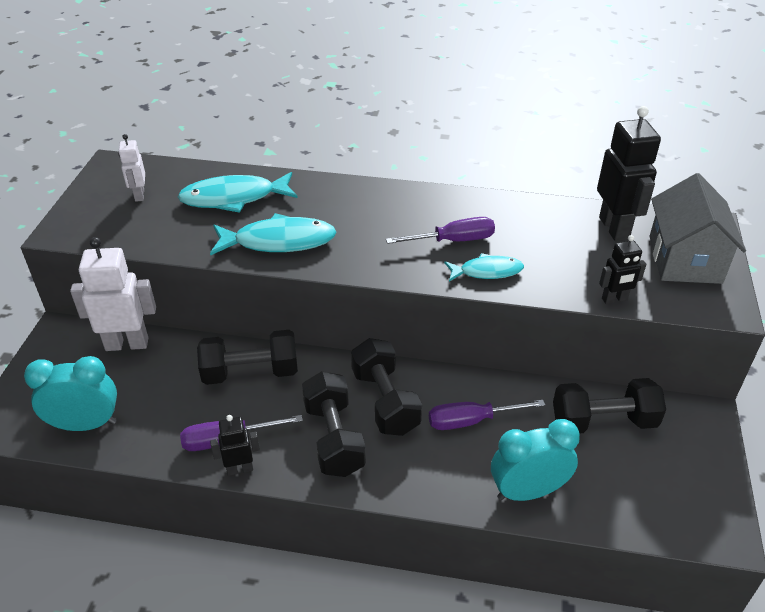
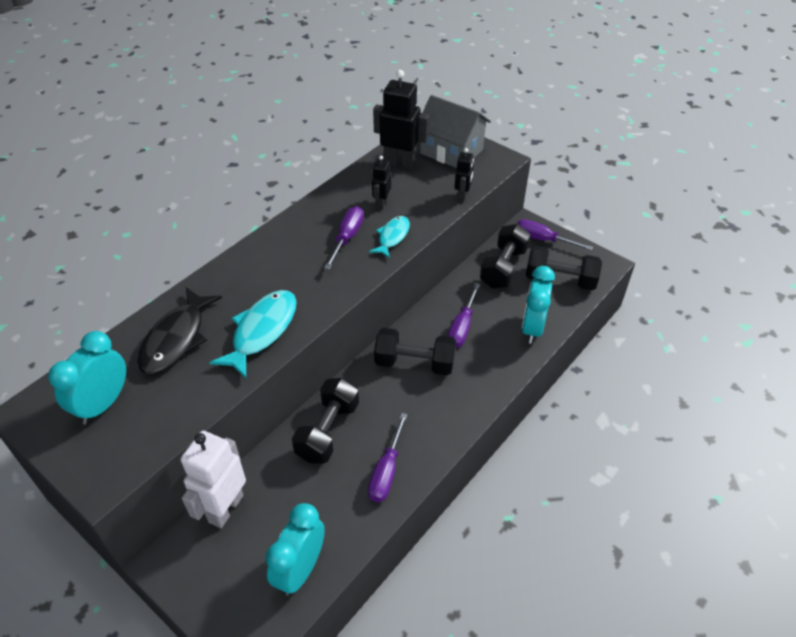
camera: 60 degrees left, 5 degrees up
white robot [119,134,145,202] -> turquoise clock [48,331,126,424]
turquoise fish [178,172,298,213] -> black fish [137,287,222,374]
black robot [210,415,260,476] -> black robot moved to [372,155,391,210]
black dumbbell [302,371,366,477] -> black dumbbell moved to [526,246,602,290]
none -> purple screwdriver [517,219,593,251]

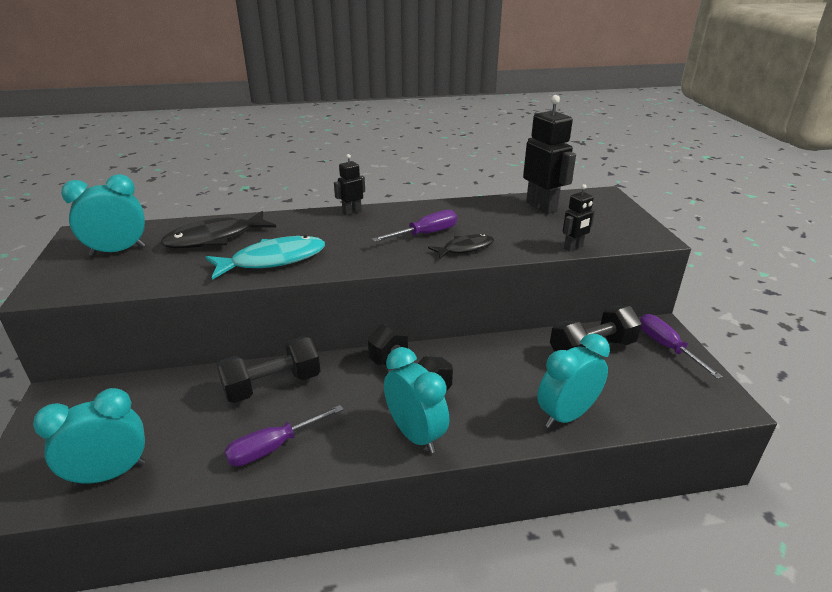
camera: 40 degrees right, 15 degrees down
white robot [181,431,246,528] -> none
turquoise fish [369,216,410,258] -> black fish [428,234,494,259]
black robot [372,155,391,210] -> black robot moved to [334,154,365,215]
grey house [420,95,491,168] -> none
purple screwdriver [448,283,480,348] -> none
black dumbbell [526,246,602,290] -> none
none -> turquoise clock [384,347,449,453]

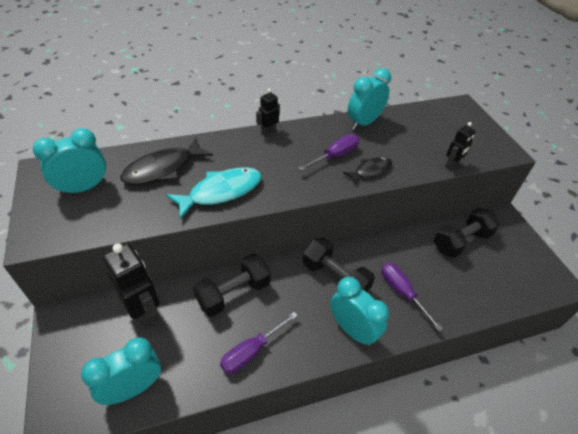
camera: 10 degrees left, 15 degrees up
black robot [523,95,576,214] -> black robot moved to [103,243,159,329]
turquoise clock [537,334,610,428] -> turquoise clock moved to [348,68,391,130]
purple screwdriver [640,314,723,379] -> purple screwdriver moved to [381,262,443,331]

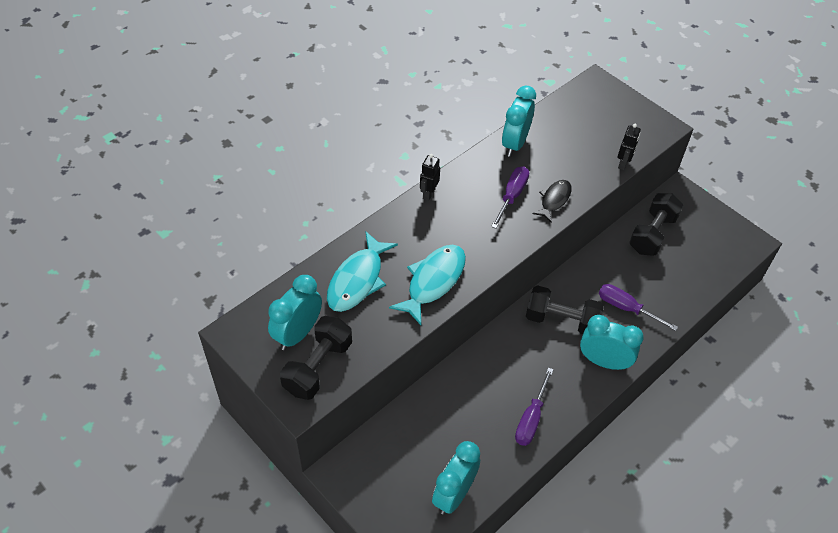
camera: 25 degrees left, 5 degrees up
black robot [103,243,159,329] -> none
black fish [120,138,213,185] -> turquoise fish [327,231,398,312]
black dumbbell [193,254,271,317] -> black dumbbell moved to [280,316,352,400]

